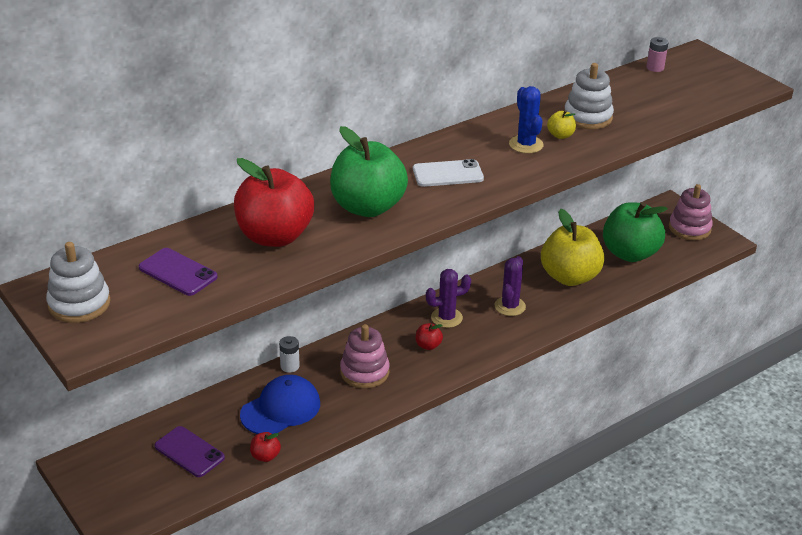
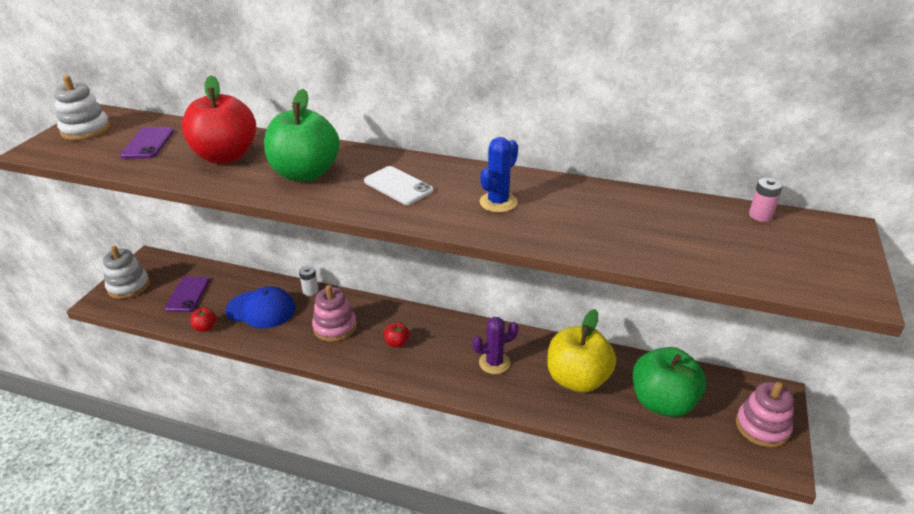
camera: 55 degrees right, 0 degrees up
purple cactus [426,269,471,328] -> none
yellow apple [547,110,576,139] -> none
white stacking toy [565,63,614,129] -> white stacking toy moved to [103,246,150,299]

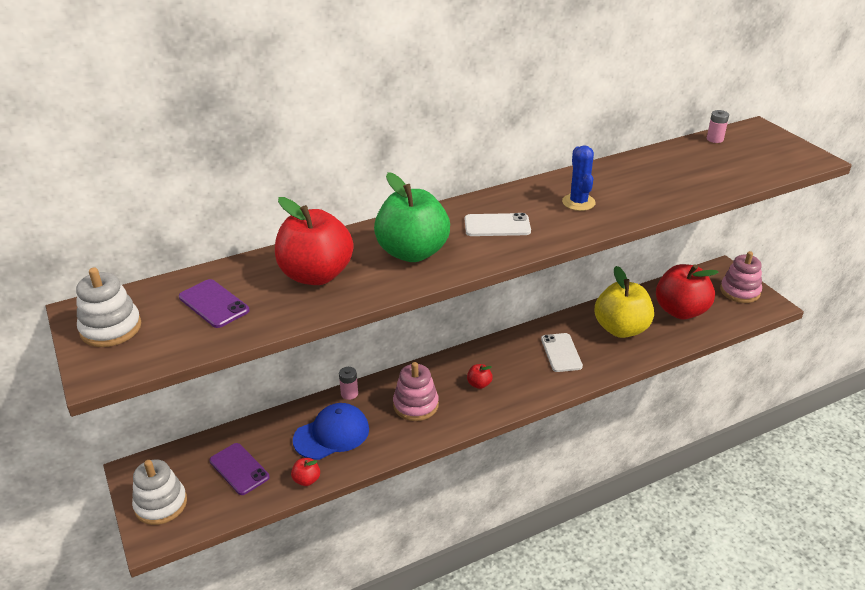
camera: 45 degrees left, 0 degrees up
white battery [299,266,319,296] -> pink battery [339,367,358,400]
purple cactus [472,317,518,374] -> white phone [541,333,583,372]
green apple [633,347,706,417] -> red apple [656,264,719,319]

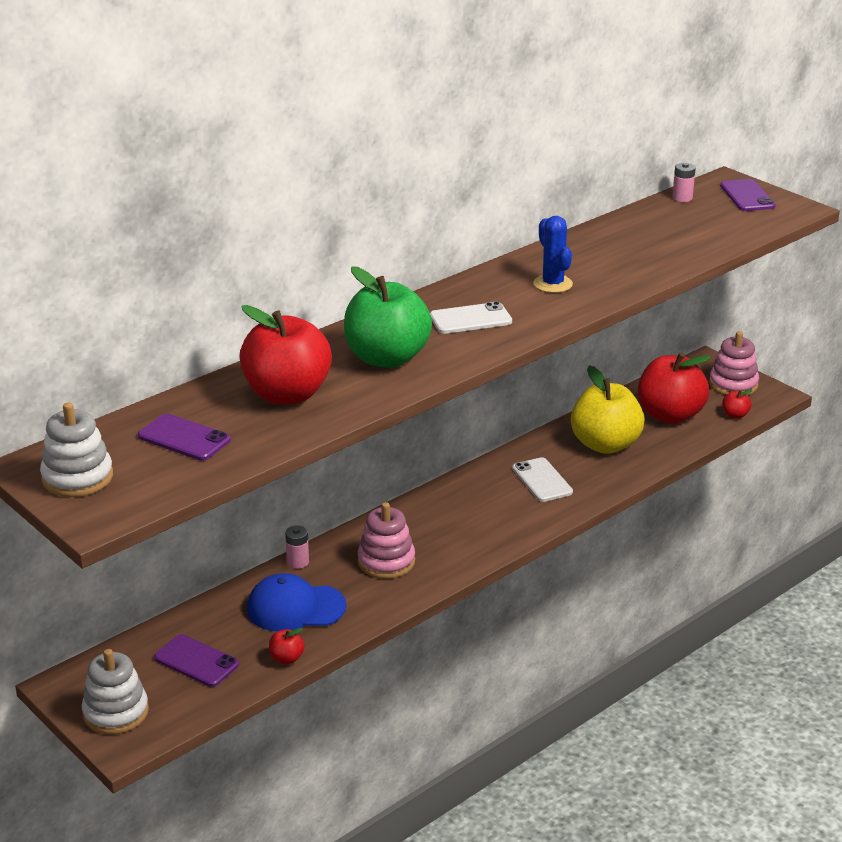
camera: 15 degrees left, 5 degrees down
blue cap [293,403,369,460] -> blue cap turned 135 degrees counterclockwise [247,573,346,631]
red apple [467,364,493,389] -> red apple moved to [722,389,752,419]
none -> purple phone [720,179,776,211]

